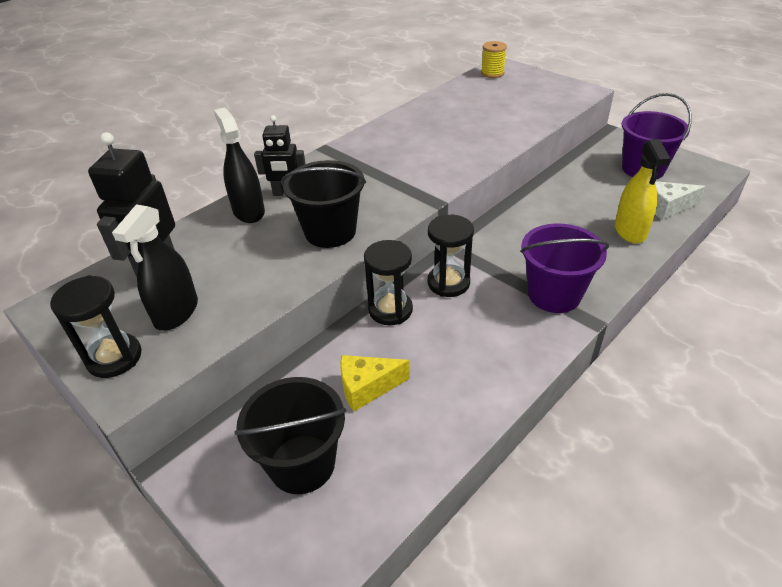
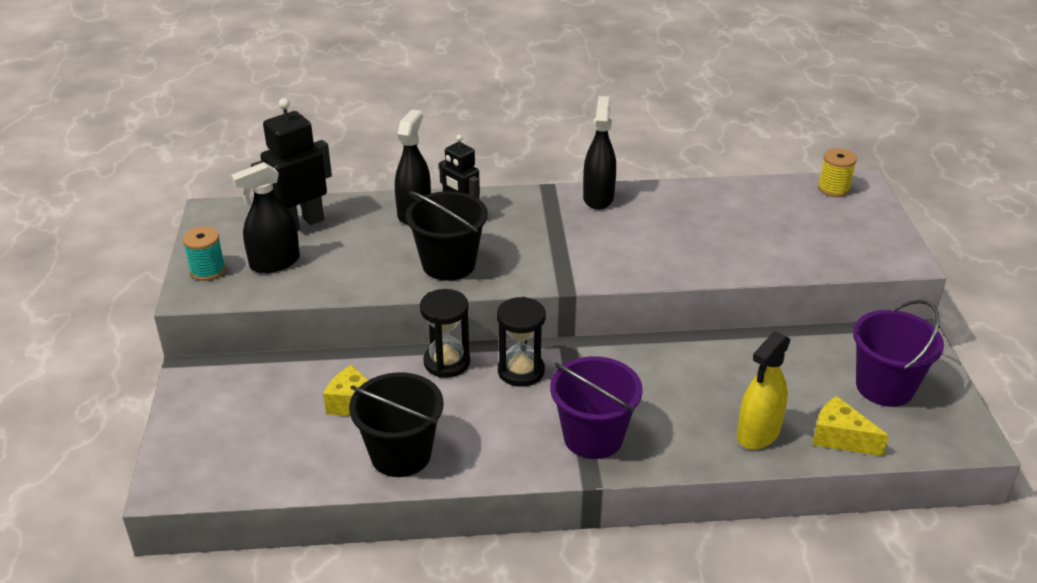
camera: 40 degrees right, 5 degrees down
black hourglass [50,275,142,378] -> turquoise spool [183,226,226,281]
black bucket [235,377,346,494] -> black bucket moved to [349,372,444,477]
white cheese [655,181,706,220] -> yellow cheese [813,396,889,456]
none -> black spray bottle [583,96,616,210]

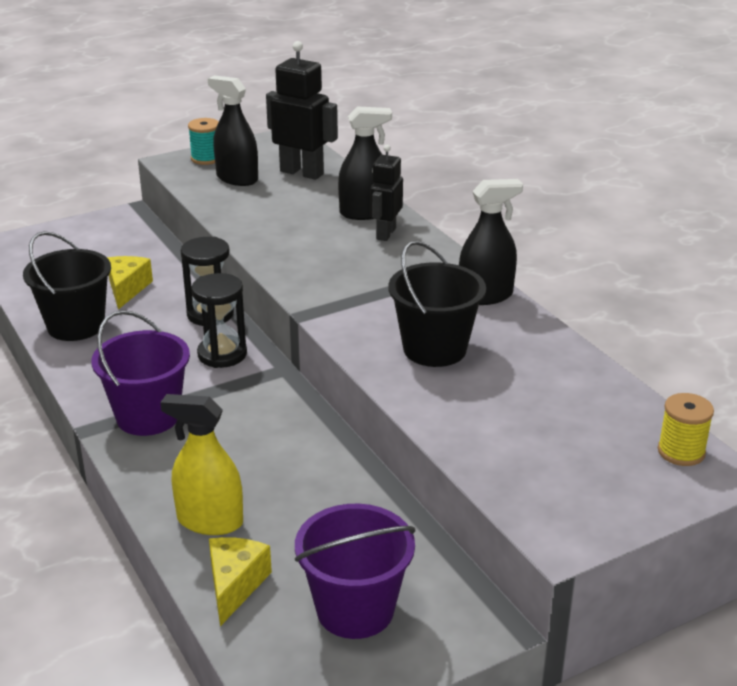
camera: 65 degrees right, 5 degrees down
black bucket [405,191,488,281] -> black bucket moved to [388,241,486,367]

